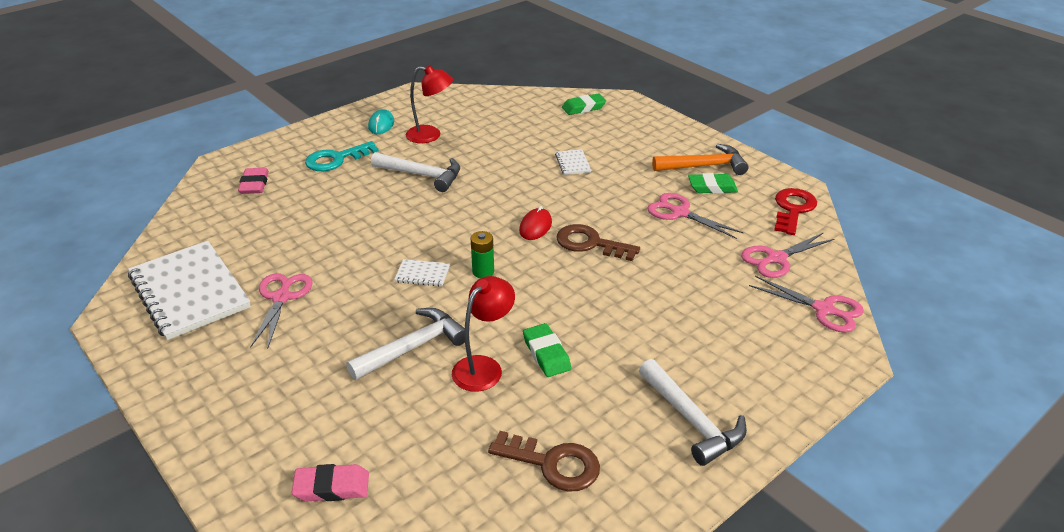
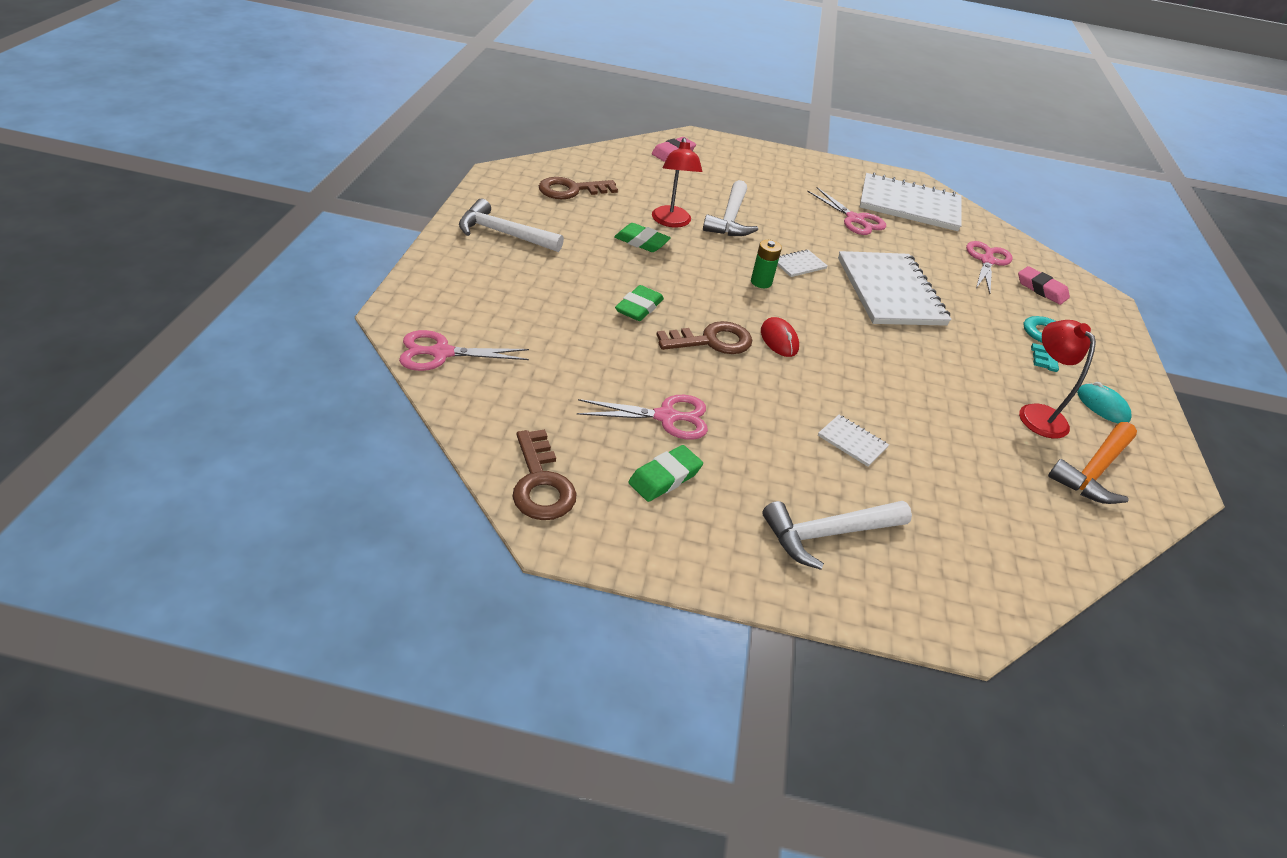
camera: 135 degrees right, 5 degrees up
white hammer [371,152,460,192] -> white hammer moved to [762,501,912,570]
red lamp [406,65,453,143] -> red lamp turned 105 degrees clockwise [1019,320,1096,438]
green eraser [562,93,606,115] -> green eraser moved to [615,285,664,321]
orange hammer [652,144,749,175] -> orange hammer moved to [1048,422,1137,504]
pink scissors [741,232,834,278] -> pink scissors moved to [966,241,1013,294]
red key [774,188,817,235] -> brown key [512,429,577,520]
none -> white notebook [838,251,952,326]

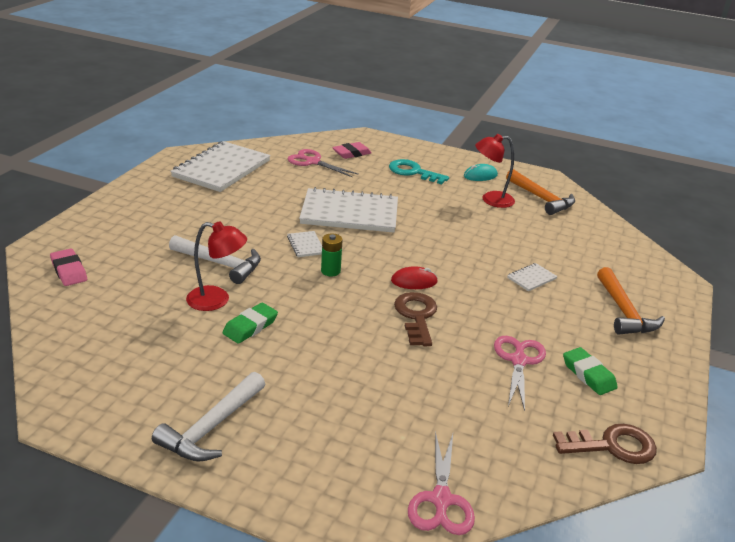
camera: 75 degrees left, 10 degrees down
brown key [539,177,618,199] -> none
green eraser [615,285,664,321] -> none
white hammer [762,501,912,570] -> orange hammer [597,267,665,335]
pink scissors [807,187,886,235] -> none

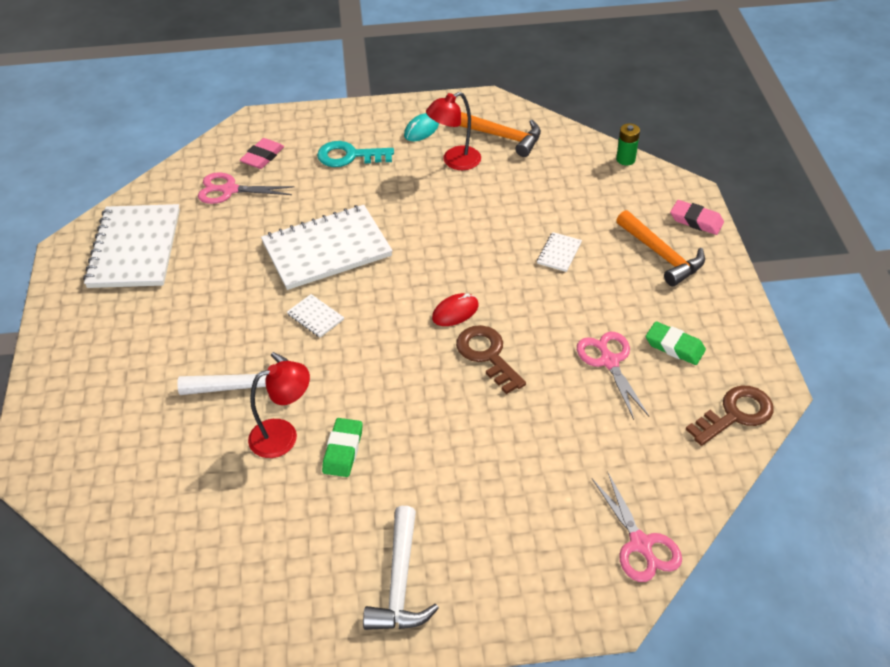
camera: 25 degrees left, 15 degrees up
pink eraser [50,249,87,286] -> pink eraser moved to [670,200,724,235]
green battery [321,233,343,276] -> green battery moved to [616,123,640,166]

